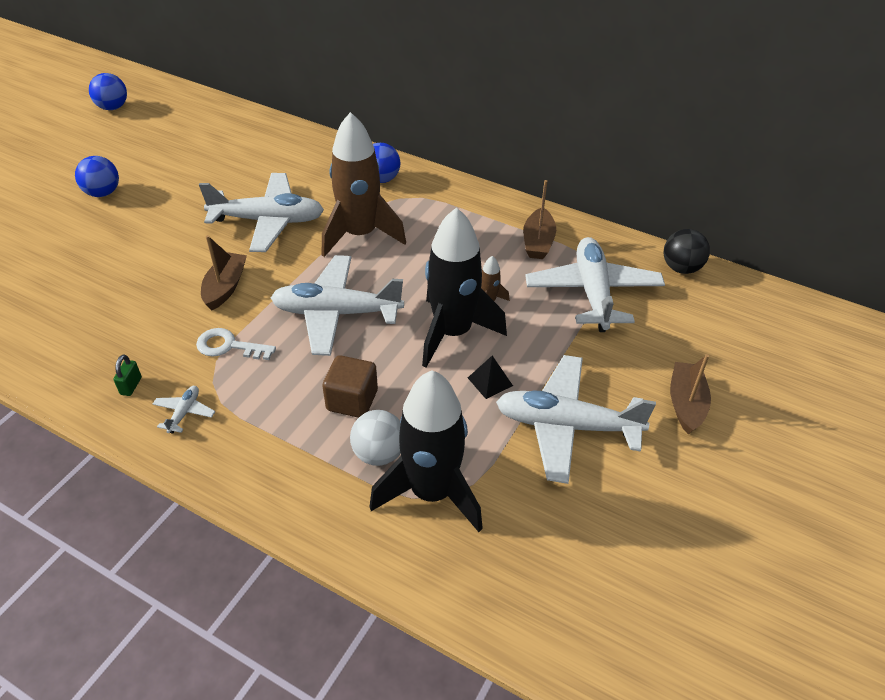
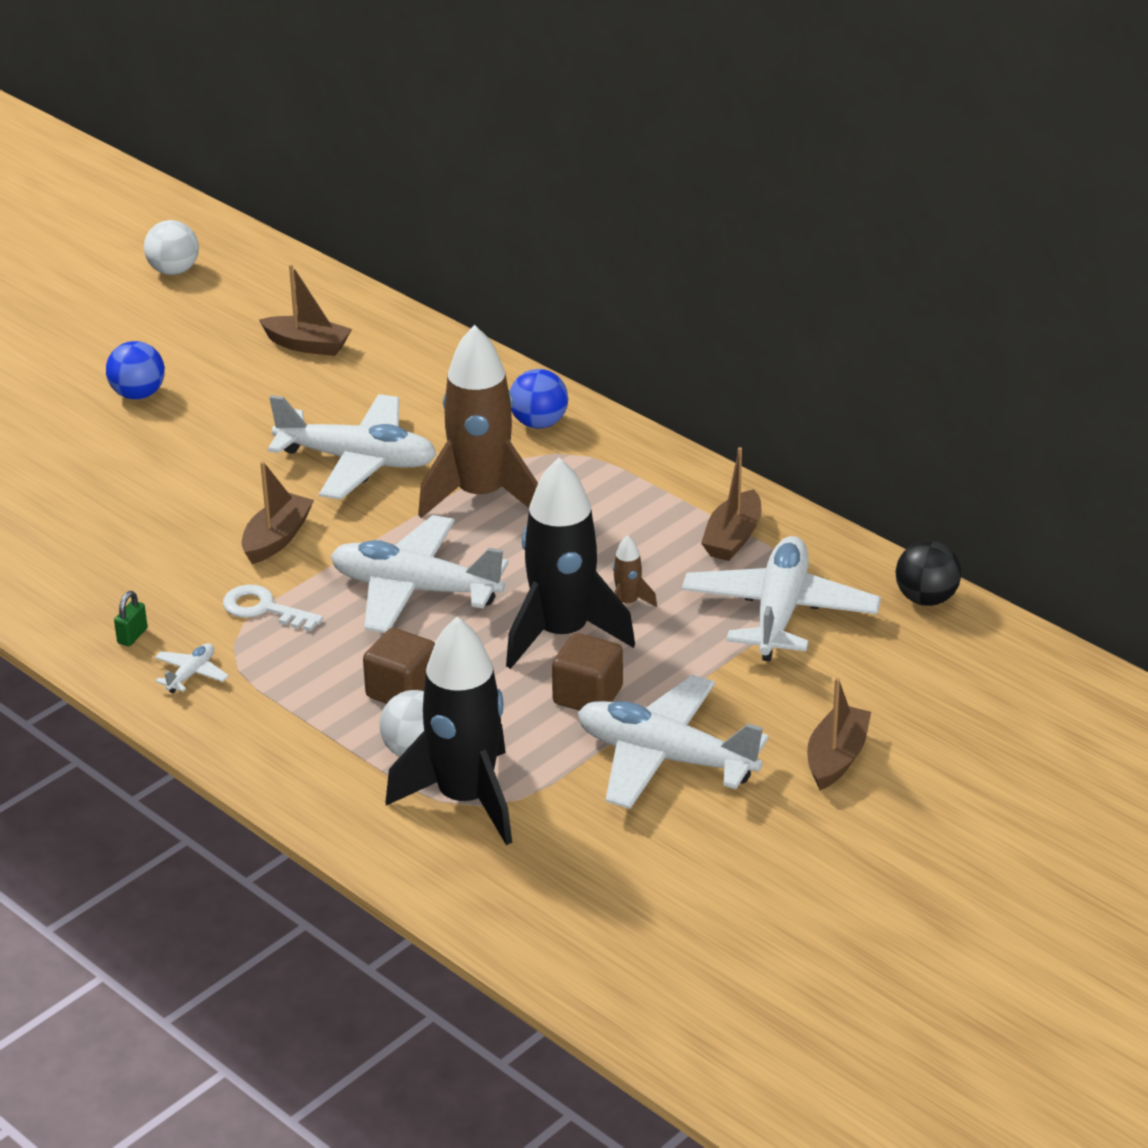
camera: 15 degrees right, 10 degrees down
blue ball [89,73,127,110] -> white ball [144,220,199,275]
black pyramid [468,356,513,399] -> brown cube [552,633,623,711]
none -> brown boat [259,264,352,356]

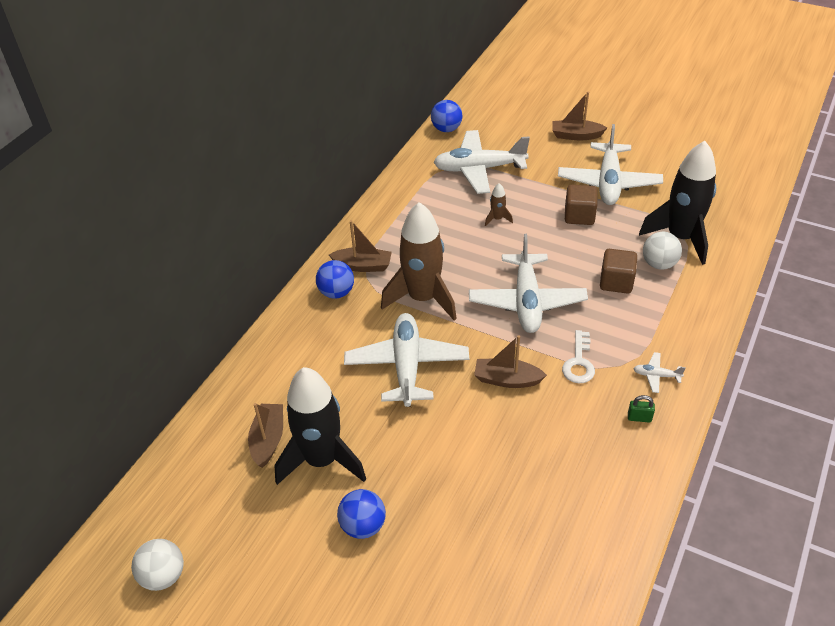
camera: 105 degrees left, 10 degrees up
black rocket [506,458,635,669] -> black rocket moved to [275,367,366,485]
brown boat [701,447,761,561] -> brown boat moved to [329,220,392,272]
black ball [895,541,961,606] -> blue ball [431,100,463,132]

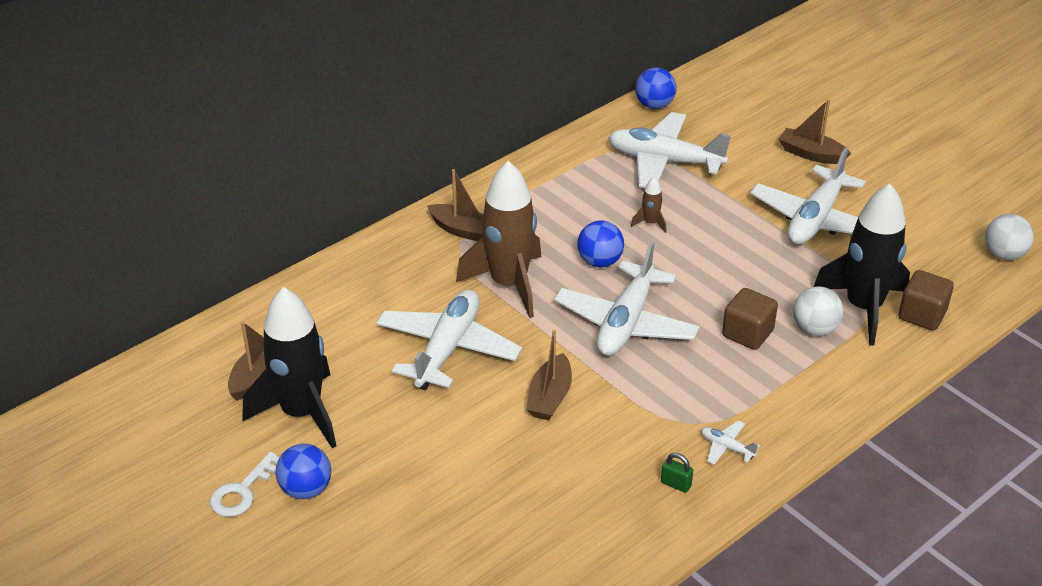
camera: 20 degrees right, 5 degrees down
white ball [131,539,184,591] -> white ball moved to [985,214,1034,260]
blue ball [316,260,354,299] -> blue ball moved to [577,221,624,267]
brown boat [474,335,547,388] -> brown boat turned 105 degrees counterclockwise [526,330,572,420]
white key [562,330,595,383] -> white key moved to [210,452,279,517]
brown cube [565,185,597,225] -> brown cube moved to [899,270,954,331]

